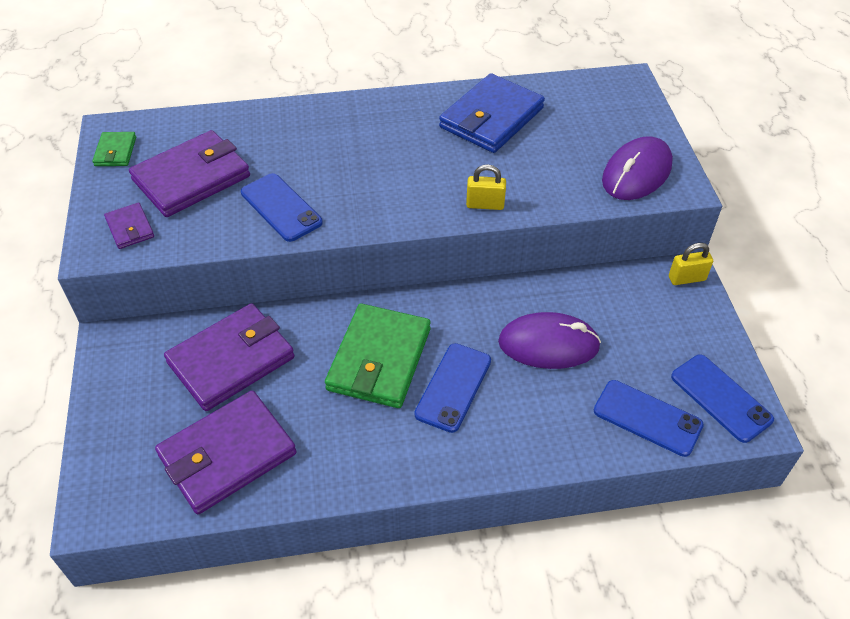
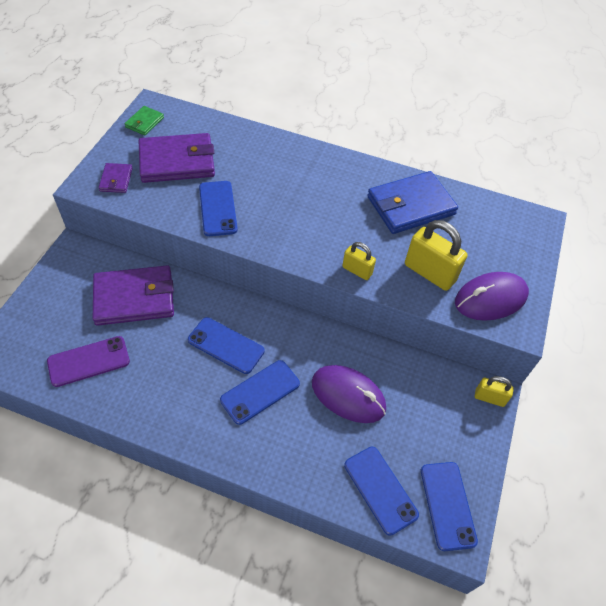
camera: 25 degrees right, 5 degrees up
purple wallet [155,391,297,514] -> purple phone [47,336,130,387]
green wallet [325,303,430,408] -> blue phone [188,317,264,374]
none -> yellow padlock [405,220,467,291]

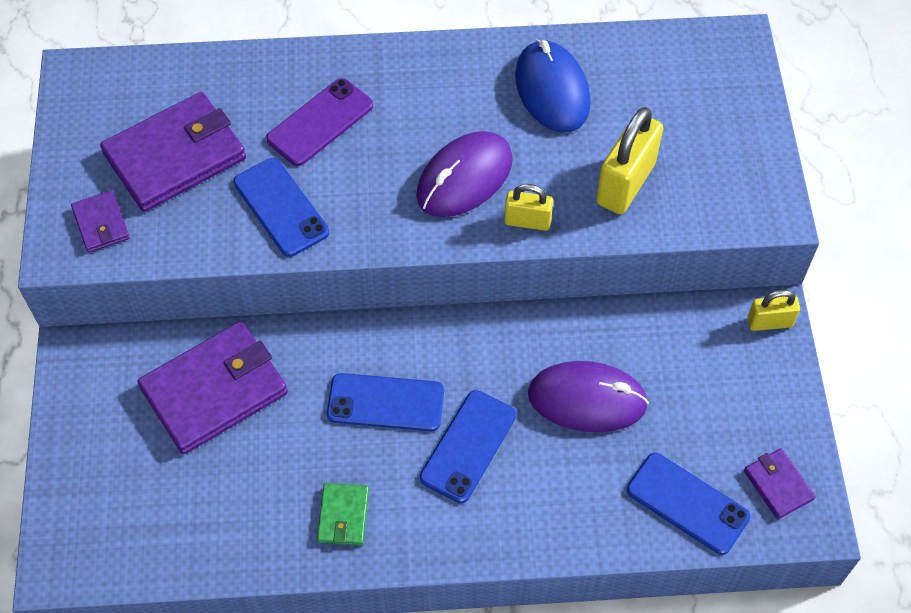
camera: 20 degrees left, 5 degrees up
purple phone [47,336,130,387] -> purple phone moved to [266,78,373,166]
green wallet [124,106,164,136] -> green wallet moved to [317,483,369,546]
blue wallet [367,171,458,234] -> blue mouse [515,40,591,133]
yellow padlock [405,220,467,291] -> yellow padlock turned 75 degrees counterclockwise [596,107,663,214]
blue phone [421,462,478,551] -> purple wallet [744,448,816,519]
purple mouse [455,272,529,321] -> purple mouse moved to [416,131,513,217]

